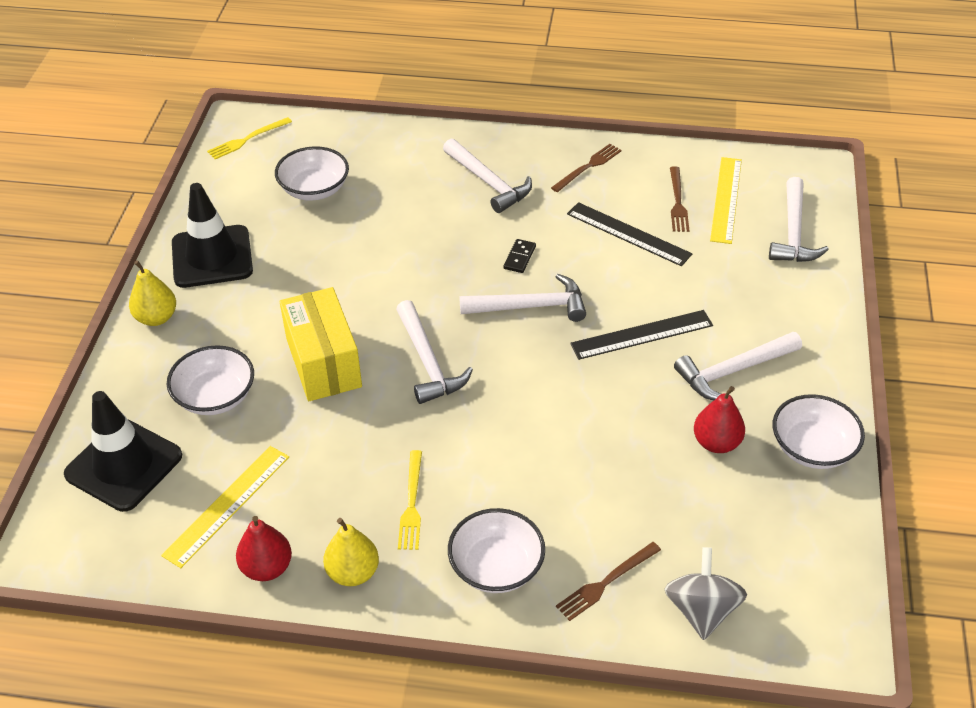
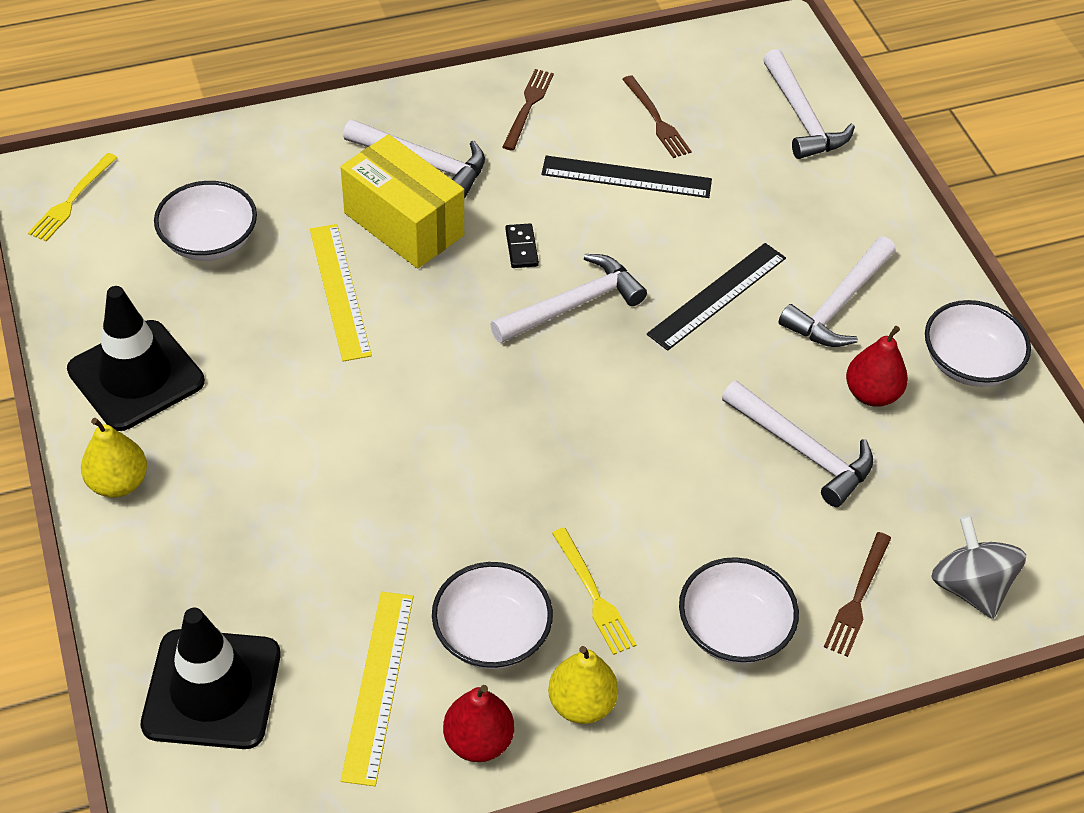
camera: 30 degrees left, 5 degrees up
white bowl [167,345,254,415] -> white bowl moved to [432,562,553,669]
yellow box [280,287,362,401] -> yellow box moved to [340,134,464,269]
white hammer [396,300,473,404] -> white hammer moved to [722,380,873,507]
yellow ruler [710,157,742,244] -> yellow ruler moved to [310,224,372,361]

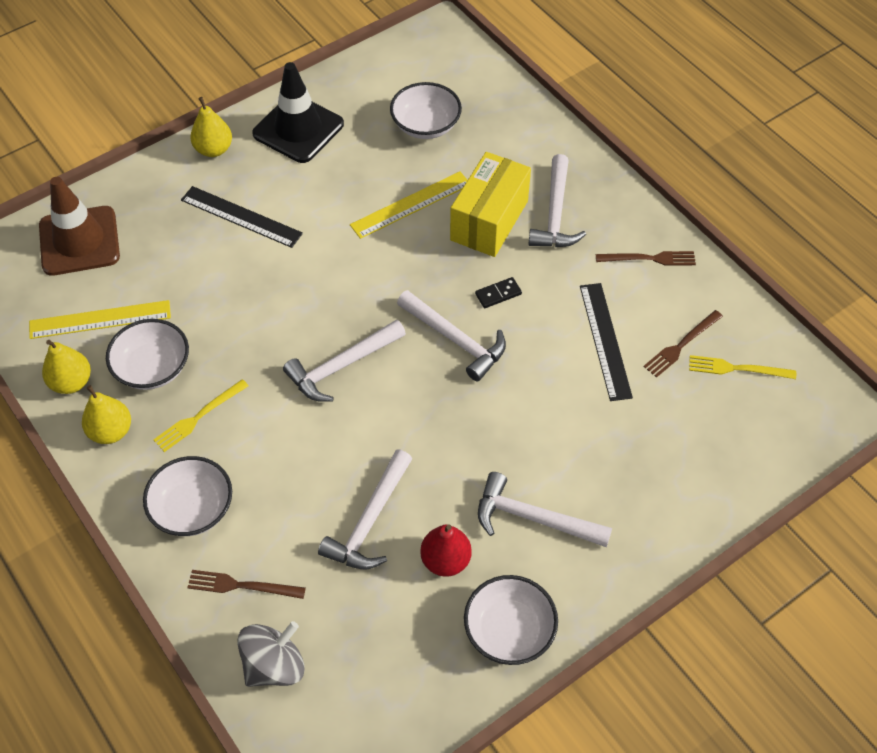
camera: 75 degrees right, 5 degrees up
yellow fork [28,153,118,242] -> yellow fork moved to [689,355,796,379]
black traffic cone [141,608,281,749] -> brown traffic cone [39,177,120,276]
red pear [443,685,514,762] -> yellow pear [42,340,91,394]
black ruler [647,243,786,351] -> black ruler moved to [181,186,303,248]
white hammer [763,49,855,159] -> white hammer moved to [283,320,406,402]

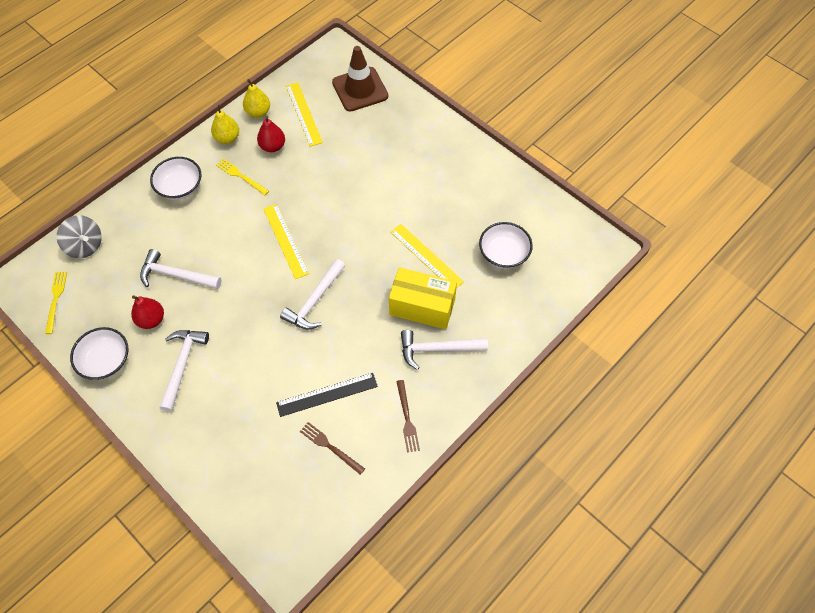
camera: 80 degrees right, 5 degrees up
white bowl [106,319,189,390] -> red pear [257,116,285,152]
black ruler [181,186,303,248] -> none
brown fork [187,570,306,599] -> none
yellow pear [190,97,232,157] -> none
black traffic cone [252,62,344,163] -> none
white hammer [283,320,406,402] -> yellow ruler [263,204,309,279]
black domino [475,277,522,308] -> none
yellow fork [689,355,796,379] -> yellow fork moved to [45,272,67,334]

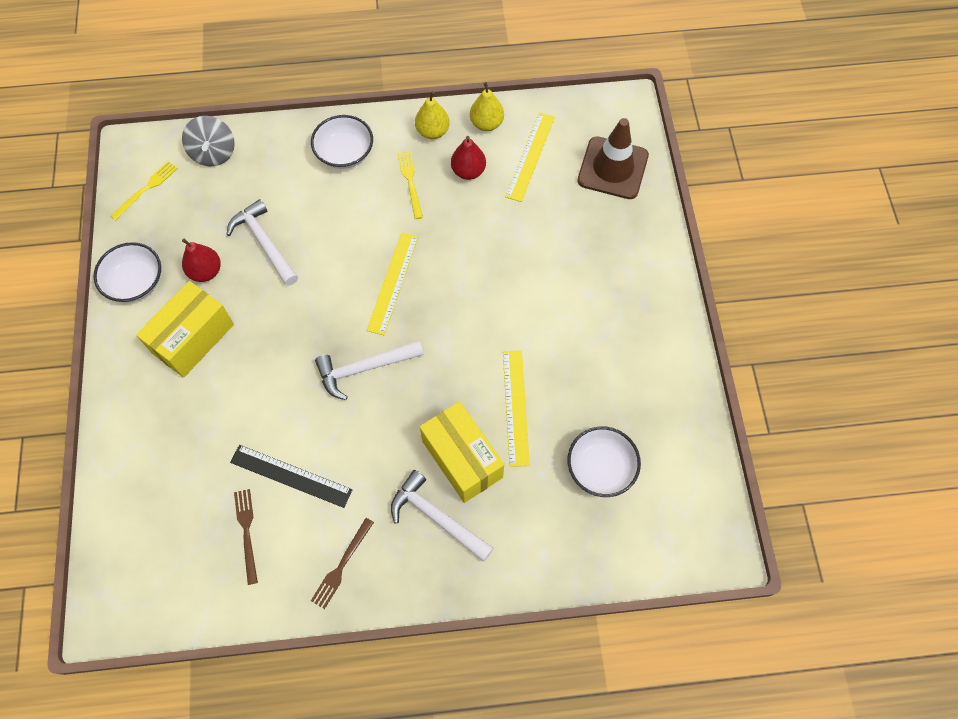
camera: 40 degrees right, 5 degrees up
white hammer [160,330,209,412] -> yellow box [136,281,234,378]

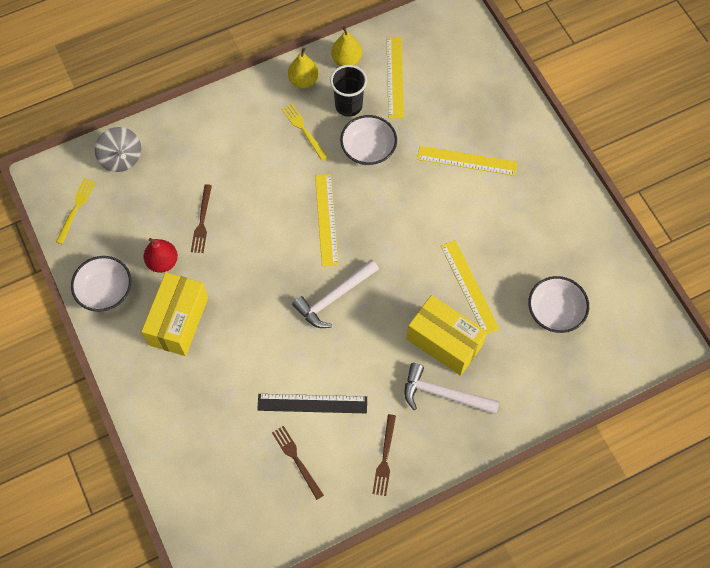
camera: 20 degrees left, 0 degrees up
white hammer [226,199,298,286] -> brown fork [191,184,212,253]
white bowl [311,115,373,169] -> white bowl moved to [340,115,397,166]
red pear [451,136,486,180] -> black cup [330,65,367,117]
brown traffic cone [577,118,649,199] -> none
none -> yellow ruler [417,146,518,176]

